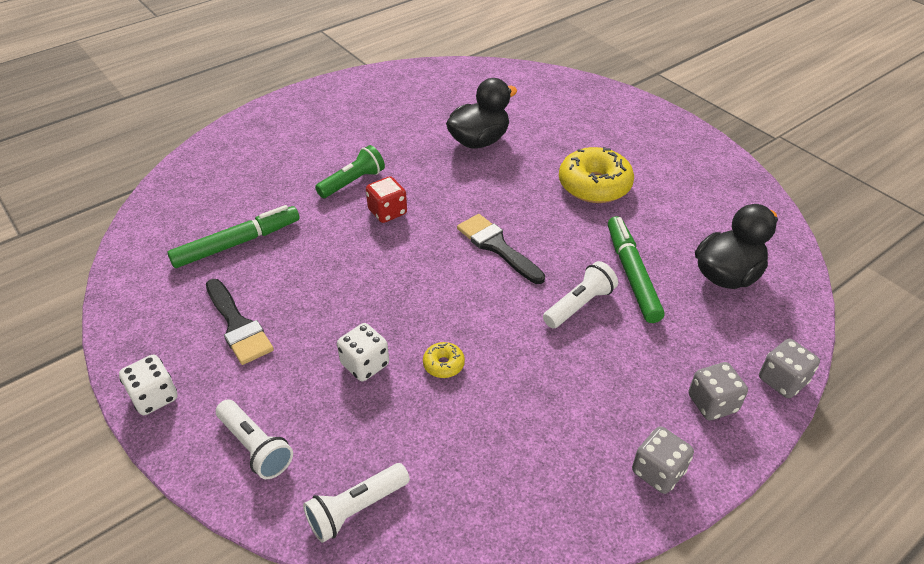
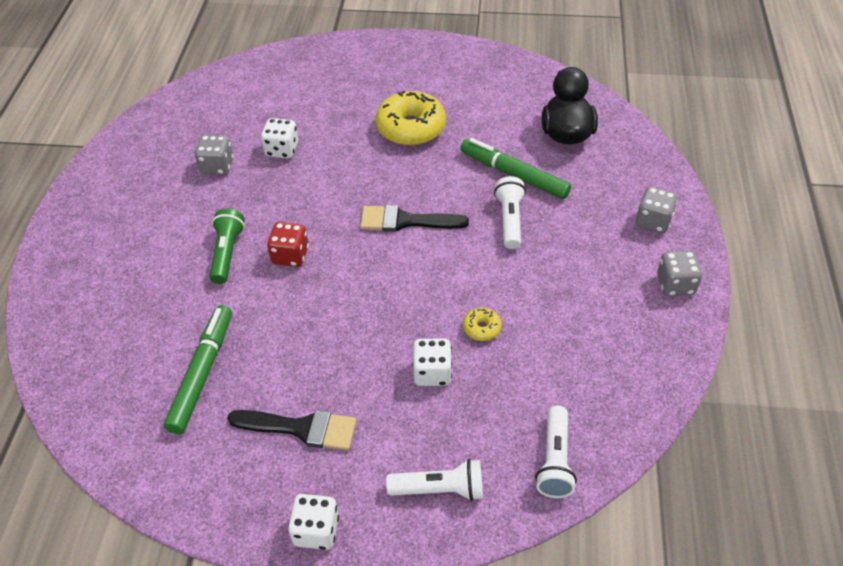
camera: 45 degrees left, 5 degrees up
black duck [446,78,517,149] -> white dice [261,118,298,158]
grey dice [759,339,820,398] -> grey dice moved to [195,135,233,175]

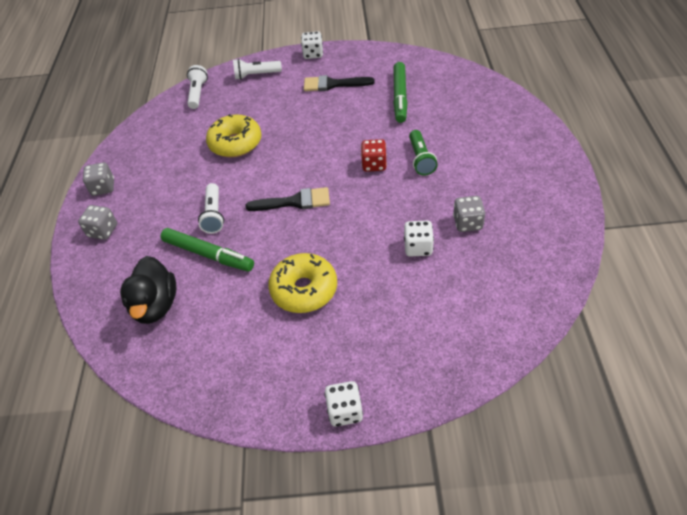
camera: 175 degrees right, 0 degrees up
white dice [413,338,452,386] -> white dice moved to [324,381,363,427]
yellow donut [463,308,502,341] -> yellow donut [206,114,262,157], size x2.22

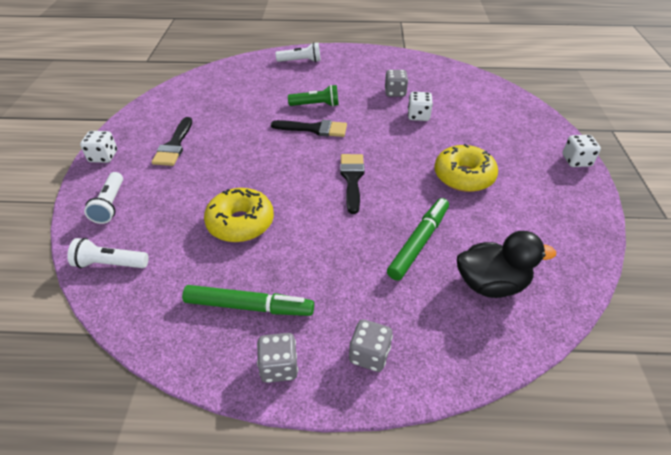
camera: 90 degrees left, 5 degrees down
white flashlight [198,183,224,234] -> white flashlight moved to [276,42,321,62]
red dice [361,139,387,172] -> black brush [271,120,347,137]
green marker [393,62,408,123] -> green marker moved to [182,285,314,316]

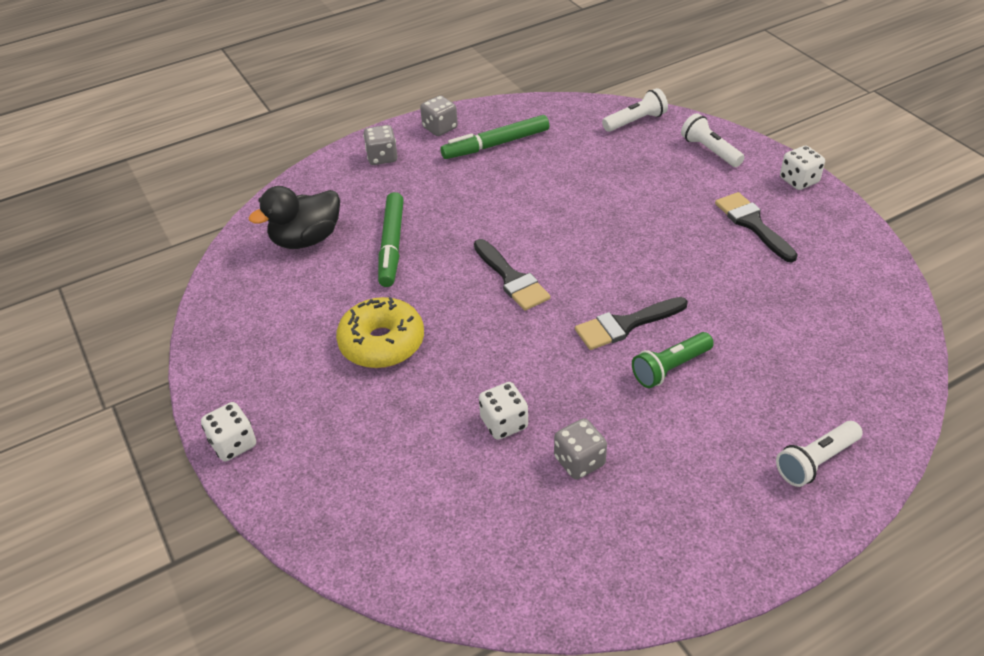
camera: 150 degrees right, 0 degrees up
yellow donut [204,188,274,242] -> none

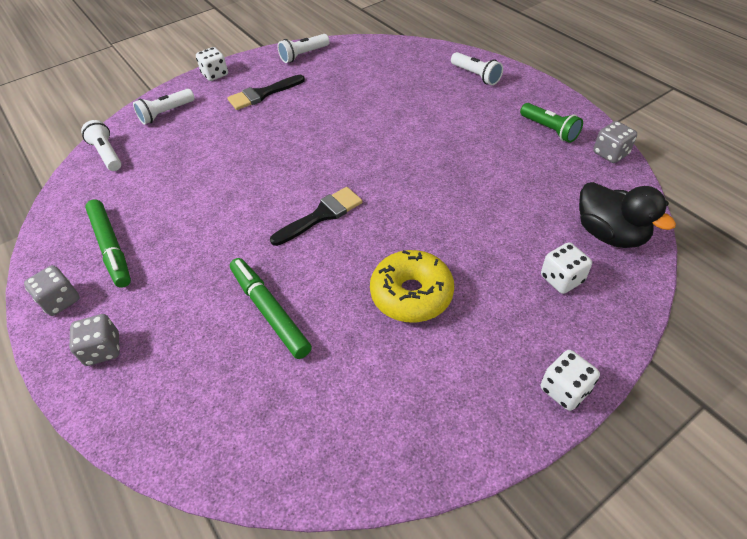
camera: 95 degrees left, 5 degrees up
black duck [249,186,340,249] -> black duck moved to [579,182,676,248]
green marker [378,192,404,287] -> green marker turned 120 degrees counterclockwise [230,258,312,359]
white dice [479,382,528,440] -> white dice moved to [541,242,592,294]
grey dice [554,418,607,480] -> grey dice moved to [593,121,637,163]
black brush [575,297,688,350] -> none
green flashlight [632,332,714,388] -> green flashlight moved to [520,103,583,143]
none -> white flashlight [278,34,329,63]

